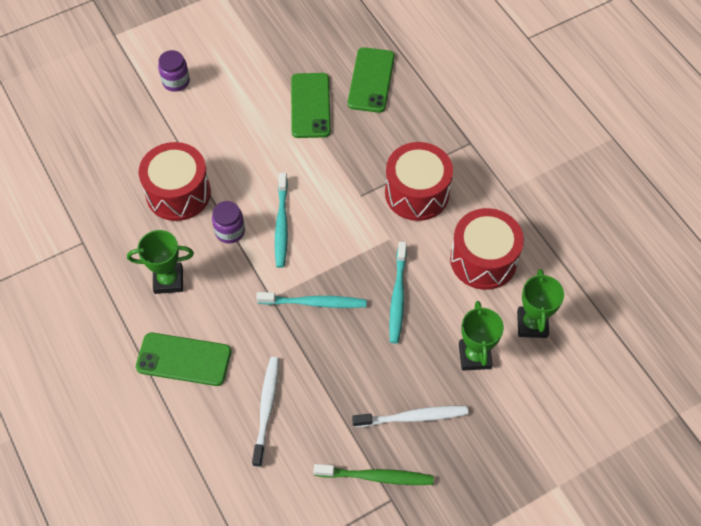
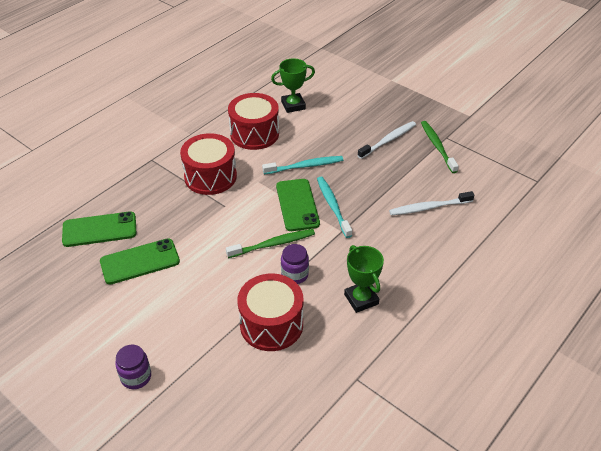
camera: 110 degrees left, 15 degrees down
green phone [136,333,231,386] -> green phone moved to [276,179,320,231]
turquoise toothbrush [275,172,288,268] -> green toothbrush [226,229,315,258]
white toothbrush [352,406,468,427] -> white toothbrush turned 75 degrees clockwise [357,121,416,159]
green trophy [459,301,504,371] -> none

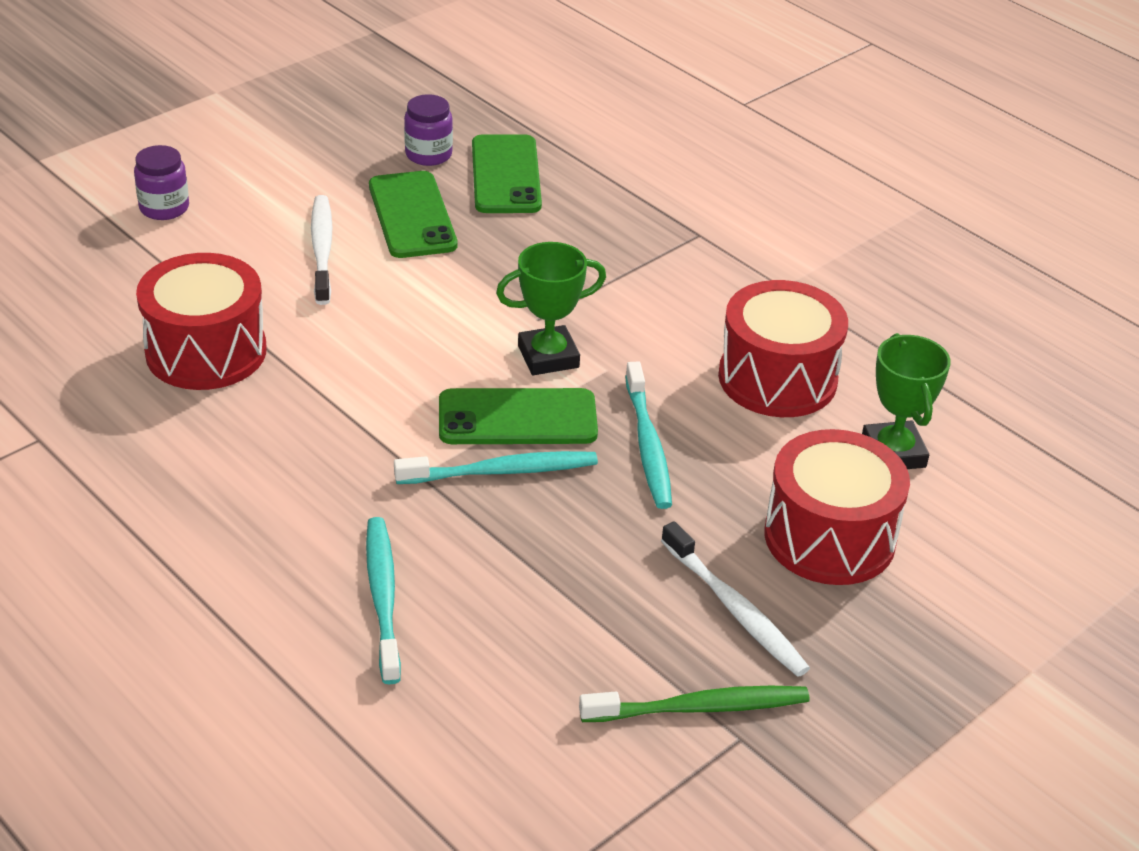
camera: 95 degrees right, 5 degrees down
red drum [180,133,237,195] -> red drum moved to [764,429,910,585]
green toothbrush [226,229,315,258] -> none
purple jar [281,244,309,284] -> purple jar moved to [404,94,453,166]
green trophy [344,245,384,313] -> green trophy moved to [496,242,606,375]
white toothbrush [389,191,475,215] -> white toothbrush moved to [311,195,333,305]
none -> turquoise toothbrush [366,517,401,684]

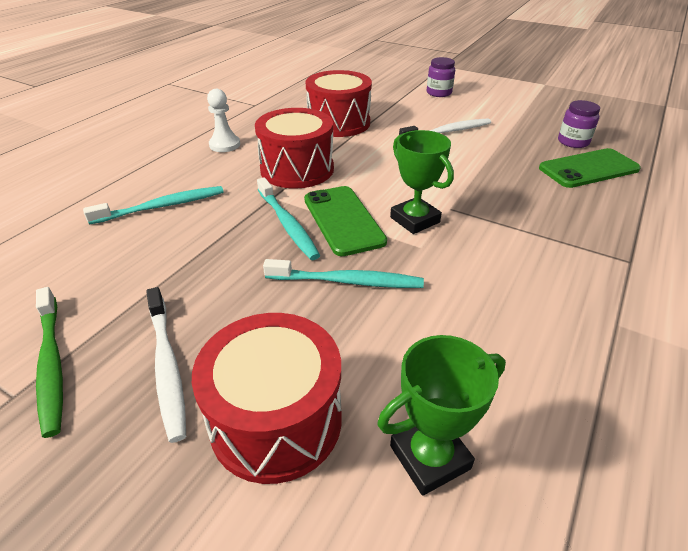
camera: 75 degrees right, 0 degrees up
green phone [369,171,457,258] -> none
turquoise toothbrush [625,361,672,509] -> turquoise toothbrush turned 150 degrees counterclockwise [263,259,424,288]
white toothbrush [661,521,810,677] -> white toothbrush turned 60 degrees counterclockwise [146,287,186,443]
red drum [718,280,848,417] -> red drum moved to [255,108,334,189]
none -> white pawn [207,89,240,152]

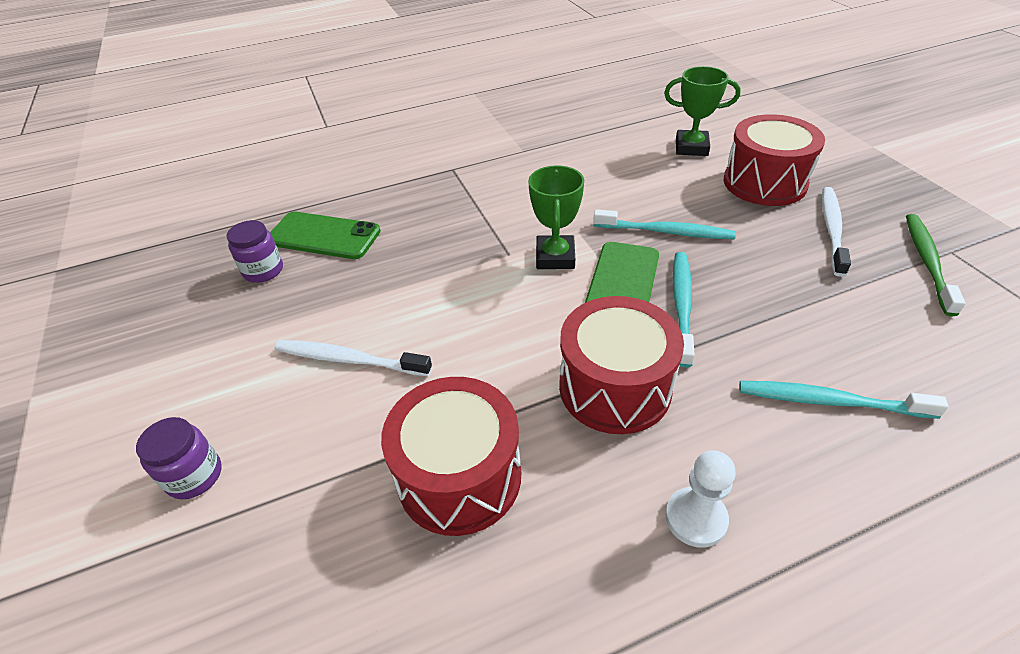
camera: 140 degrees left, 5 degrees up
turquoise toothbrush [263,259,424,288] -> turquoise toothbrush turned 150 degrees clockwise [593,209,736,240]

